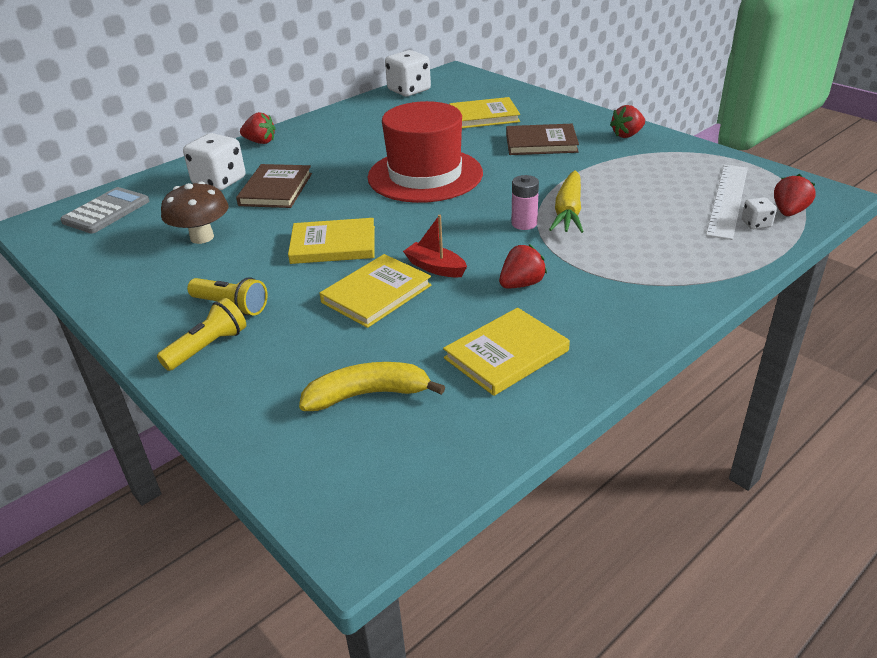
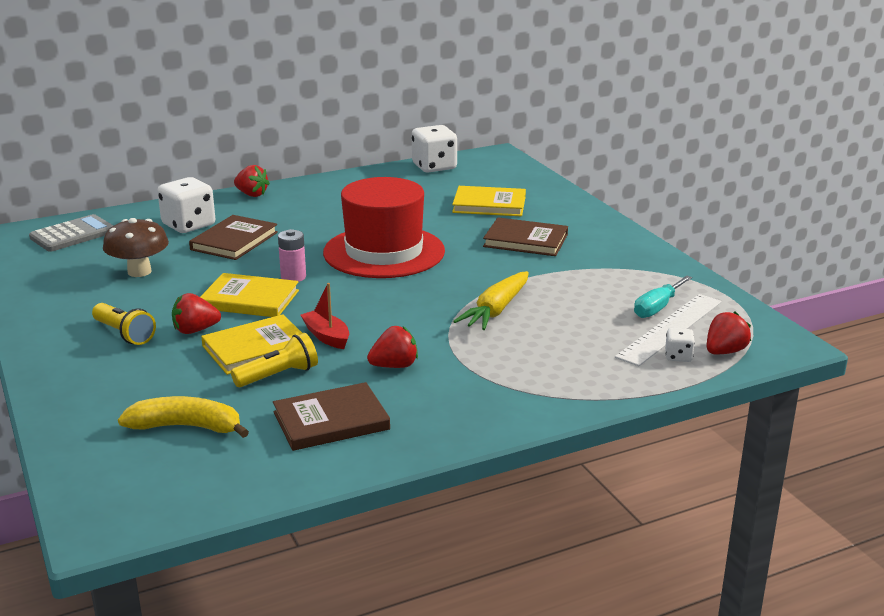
camera: 15 degrees right, 10 degrees down
yellow flashlight [157,298,246,371] -> yellow flashlight moved to [231,333,318,387]
yellow book [443,308,570,396] -> brown book [273,382,390,451]
pink battery [511,175,539,230] -> pink battery moved to [278,229,306,282]
red strawberry [610,105,645,138] -> red strawberry moved to [172,293,221,334]
none -> turquoise screwdriver [634,275,692,318]

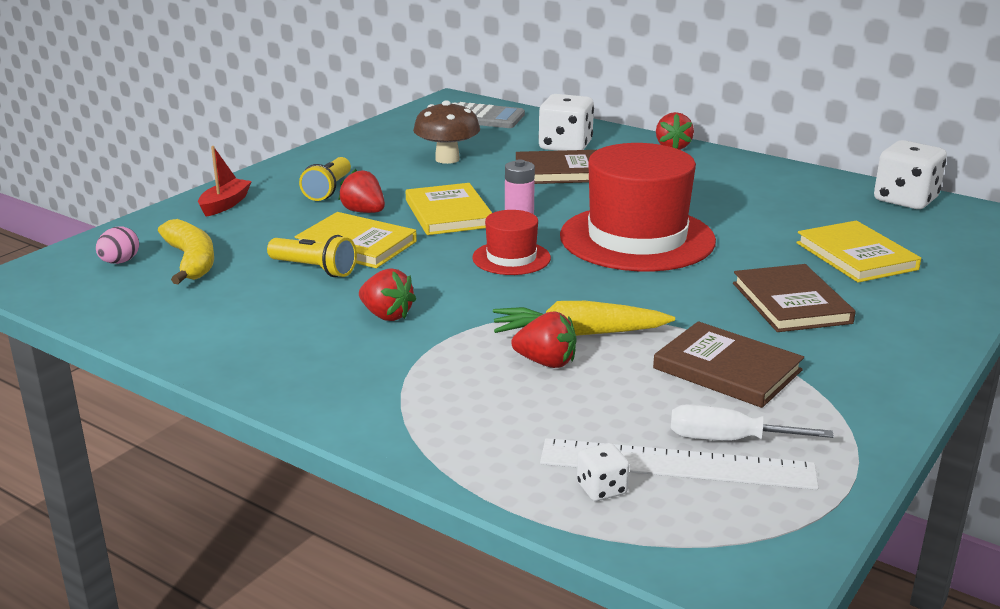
camera: 60 degrees right, 0 degrees up
brown book [273,382,390,451] -> brown book moved to [653,321,804,408]
red boat [300,283,349,349] -> red boat moved to [198,146,252,217]
turquoise screwdriver [634,275,692,318] -> white screwdriver [671,404,834,440]
red strawberry [707,311,751,354] -> red strawberry moved to [511,312,577,368]
none -> pink egg [96,226,139,264]
none -> red hat [472,210,551,275]

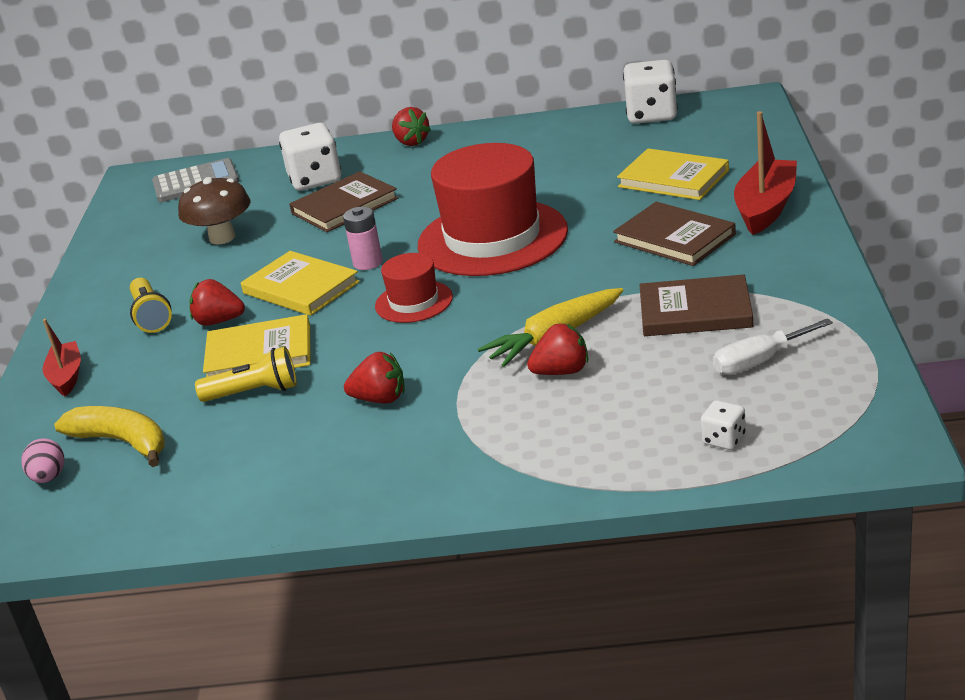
camera: 30 degrees left, 5 degrees up
white ruler [540,438,818,490] -> none
none -> red boat [734,111,797,235]

